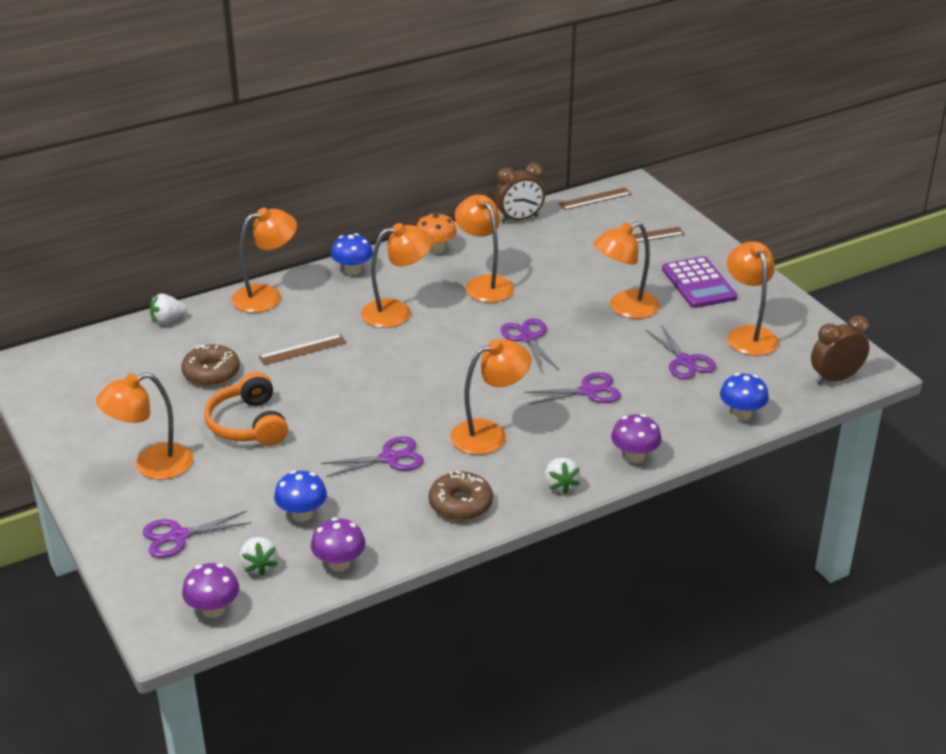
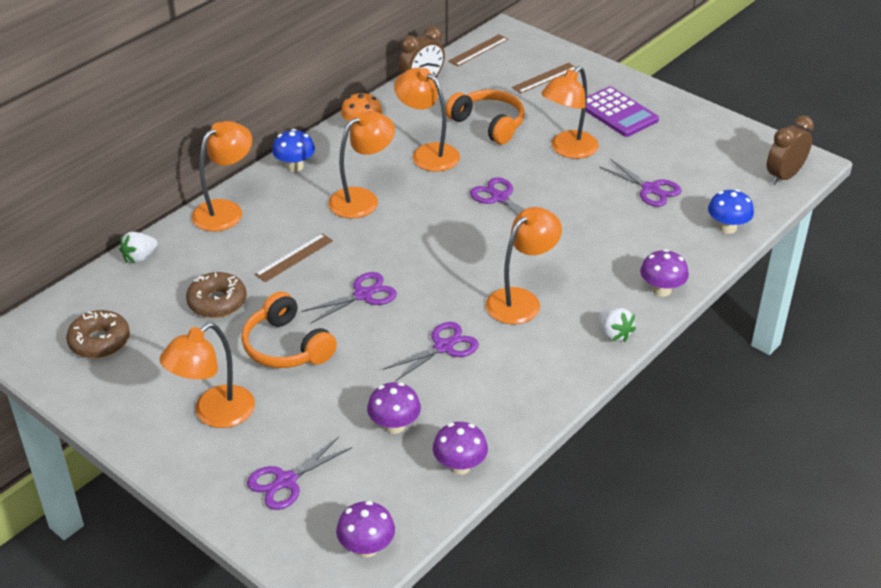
camera: 20 degrees left, 5 degrees up
white strawberry [239,537,278,576] -> none
blue mushroom [274,471,327,522] -> purple mushroom [367,382,421,434]
brown donut [429,471,493,521] -> brown donut moved to [66,310,130,358]
purple scissors [524,372,621,405] -> purple scissors moved to [301,272,397,324]
orange lamp [727,241,779,356] -> none
none -> orange headphones [446,90,525,144]

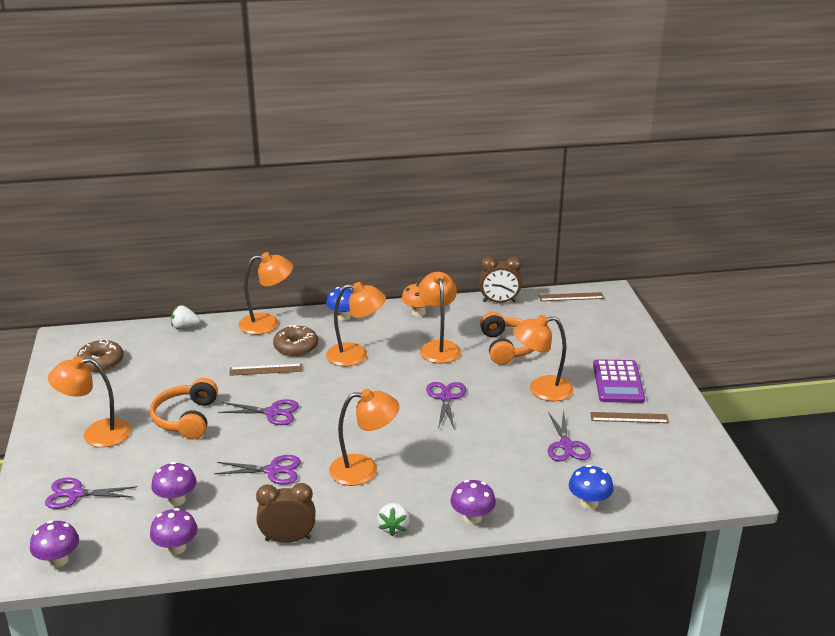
camera: 40 degrees right, 10 degrees down
brown donut [186,272,247,318] -> brown donut moved to [273,325,318,357]
brown ruler [512,63,577,94] -> brown ruler moved to [590,412,669,423]
brown clock [767,115,814,185] -> brown clock moved to [256,483,315,543]

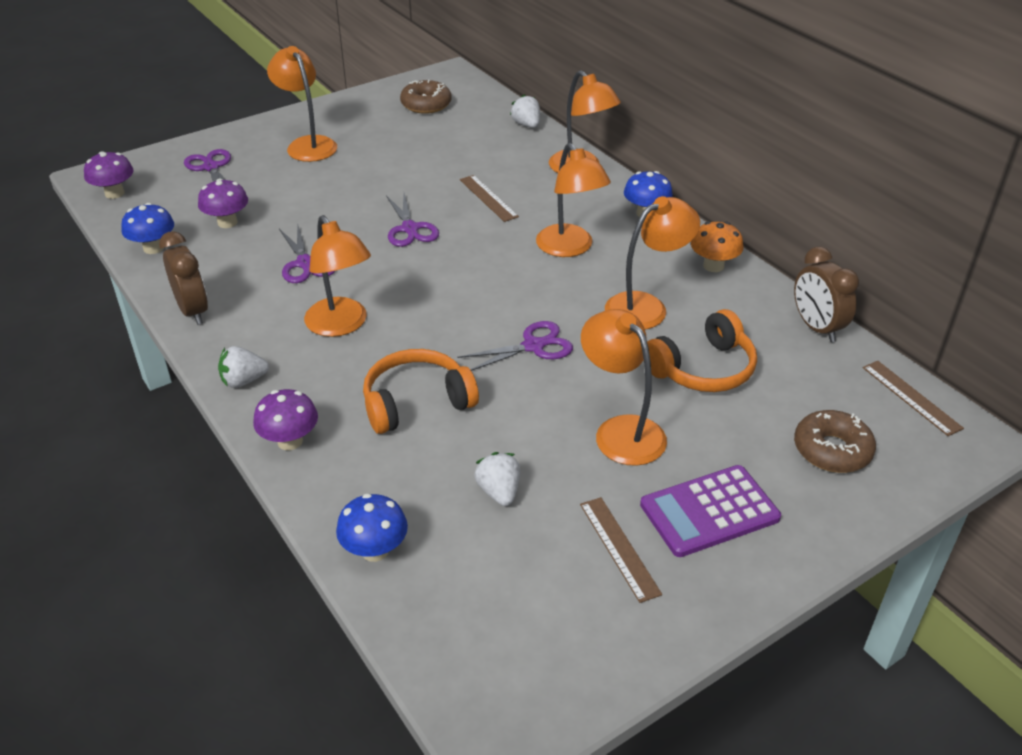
camera: 65 degrees right, 10 degrees up
orange headphones [150,378,218,439] -> orange headphones moved to [363,349,479,434]
purple mushroom [150,508,198,555] -> blue mushroom [121,203,174,254]
brown donut [273,325,318,357] -> brown donut moved to [794,410,876,473]
purple scissors [548,410,591,461] -> white strawberry [474,452,520,506]

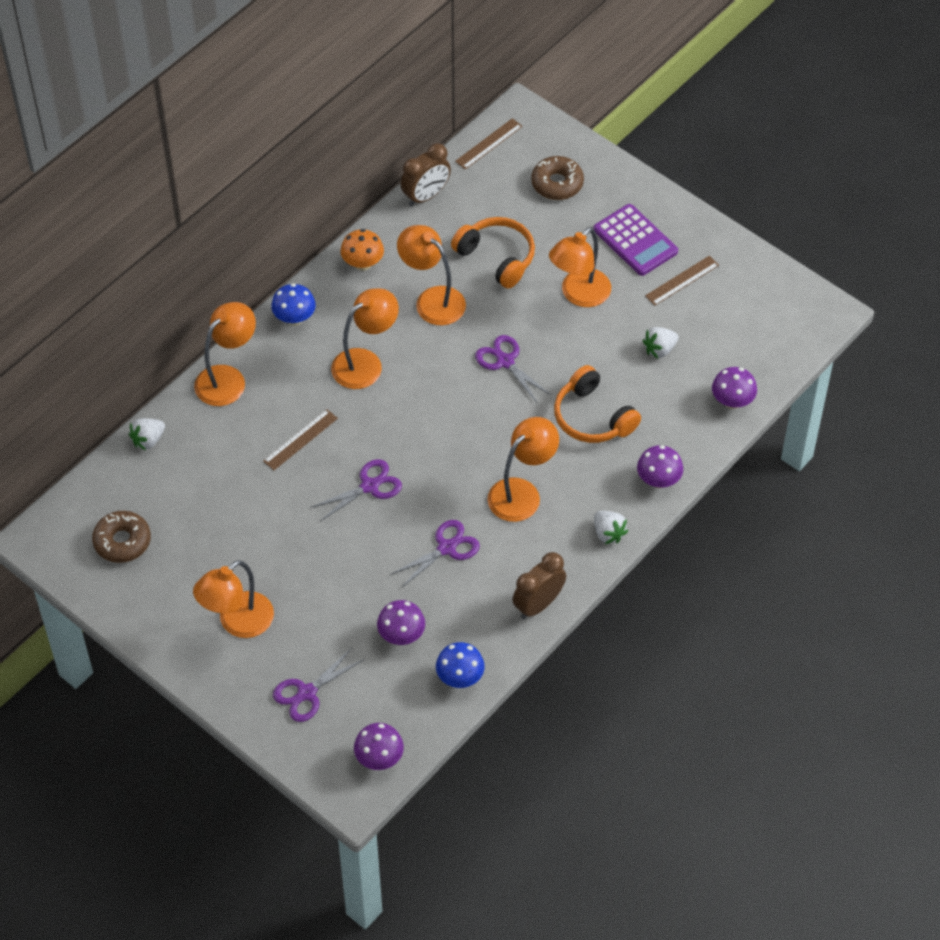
camera: 105 degrees left, 15 degrees up
blue mushroom [336,493,408,562] -> purple mushroom [712,367,757,409]

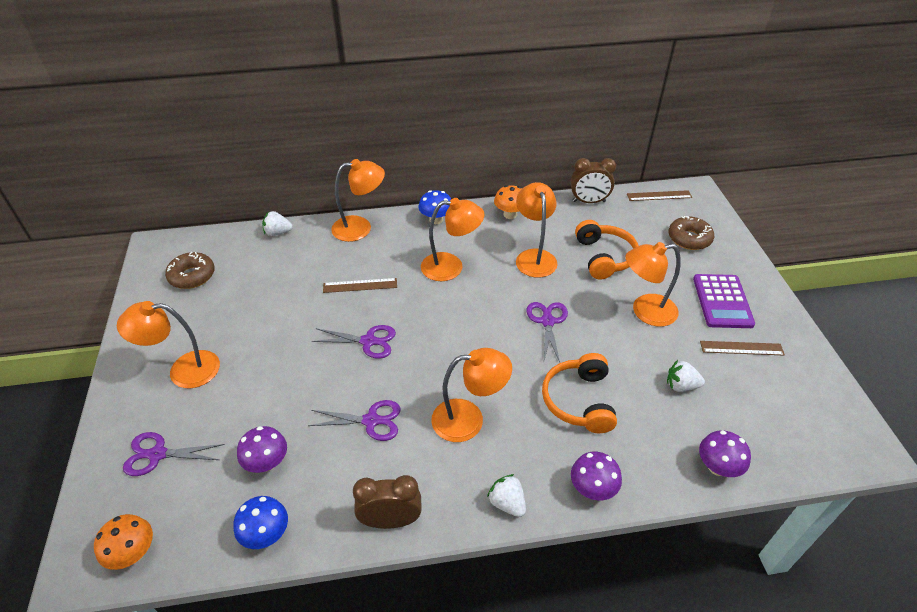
camera: 40 degrees right, 10 degrees down
purple mushroom [354,723,404,770] -> orange mushroom [94,514,153,570]
white strawberry [594,511,628,544] -> white strawberry turned 135 degrees clockwise [487,474,526,517]

